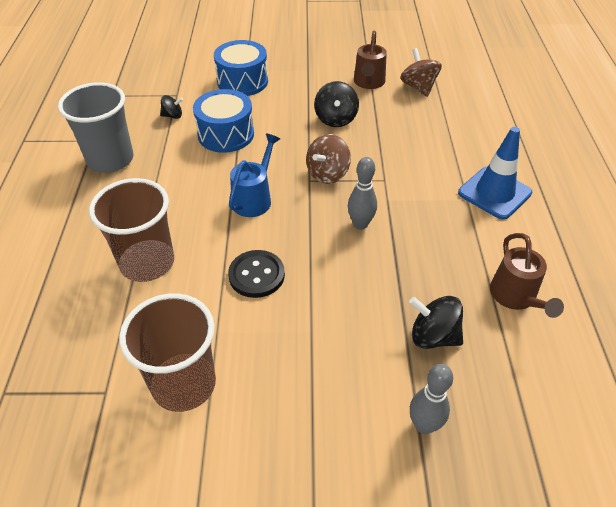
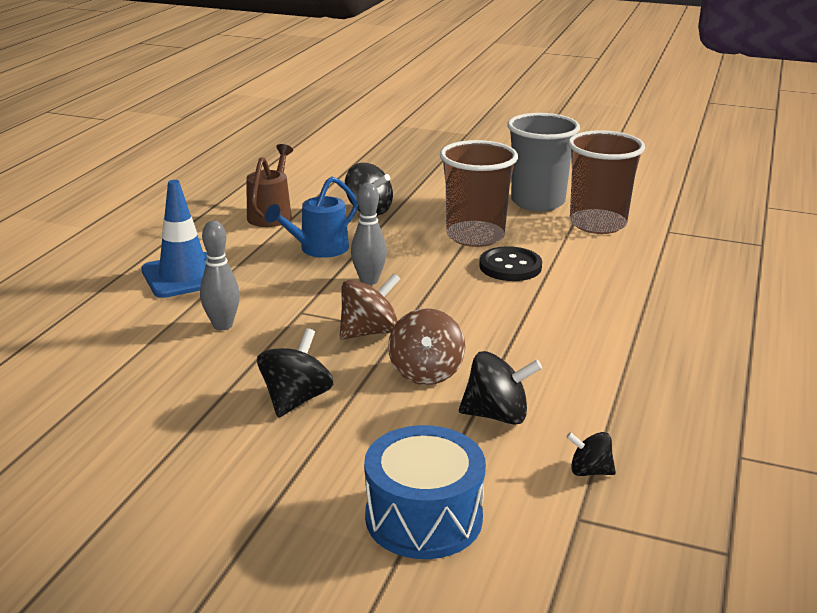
camera: 160 degrees left, 20 degrees down
grey cup [58,82,134,173] -> grey cup moved to [507,113,580,211]
brown cup [89,178,174,282] -> brown cup moved to [440,140,518,247]
blue drum [193,89,254,153] -> black spinning top [459,351,542,425]
blue watering can [229,133,280,217] -> blue watering can moved to [265,177,358,258]
brown watering can [354,30,387,89] -> none
brown spinning top [400,48,442,97] -> brown spinning top moved to [388,308,465,385]
grey bowling pin [410,364,453,434] -> grey bowling pin moved to [200,221,240,330]

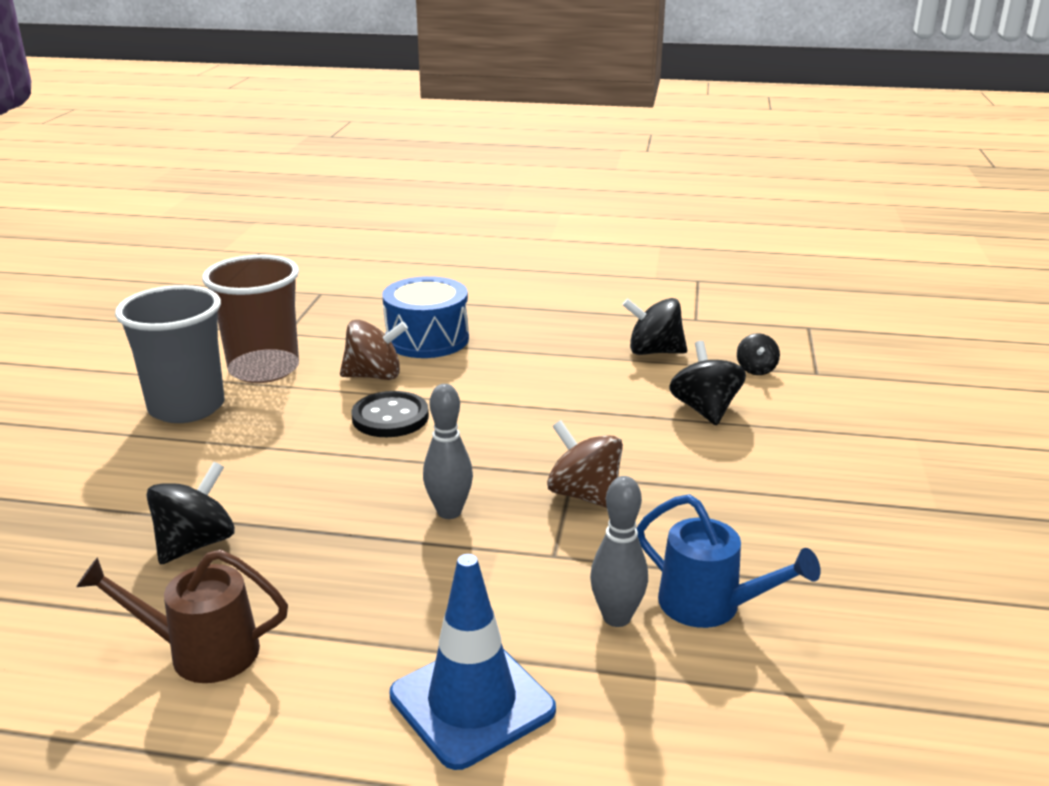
camera: 100 degrees left, 0 degrees up
black spinning top [257,328,334,417] -> black spinning top moved to [622,298,687,355]
blue watering can [265,177,358,258] -> blue watering can moved to [636,494,821,628]
blue drum [364,425,486,559] -> blue drum moved to [382,276,469,358]
brown spinning top [388,308,465,385] -> brown spinning top moved to [340,320,408,380]
brown cup [440,140,518,247] -> none

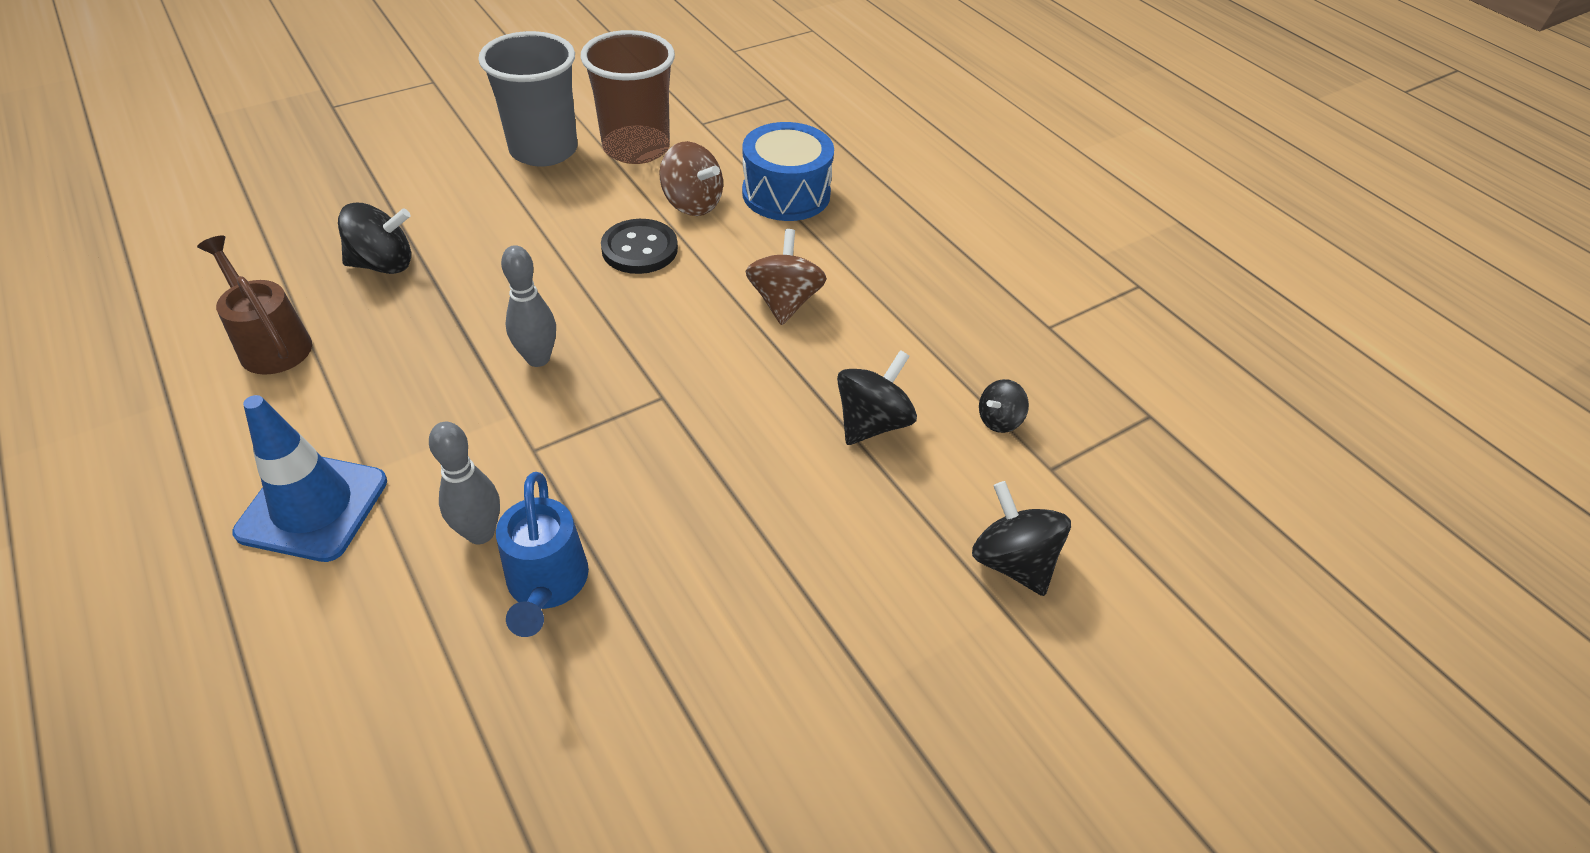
camera: 45 degrees right, 20 degrees up
brown spinning top [547,420,623,508] -> brown spinning top moved to [746,229,827,325]
black spinning top [622,298,687,355] -> black spinning top moved to [972,481,1071,596]

